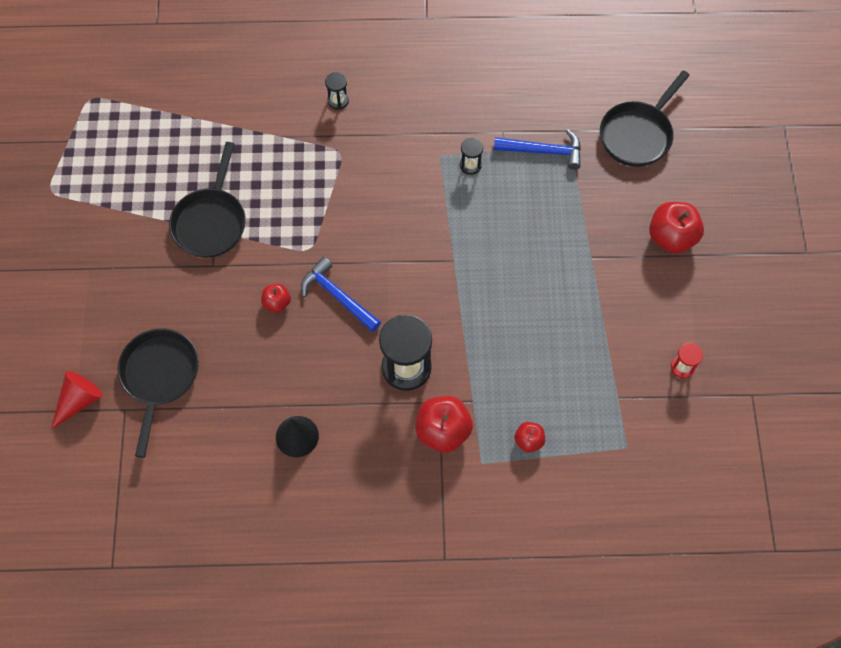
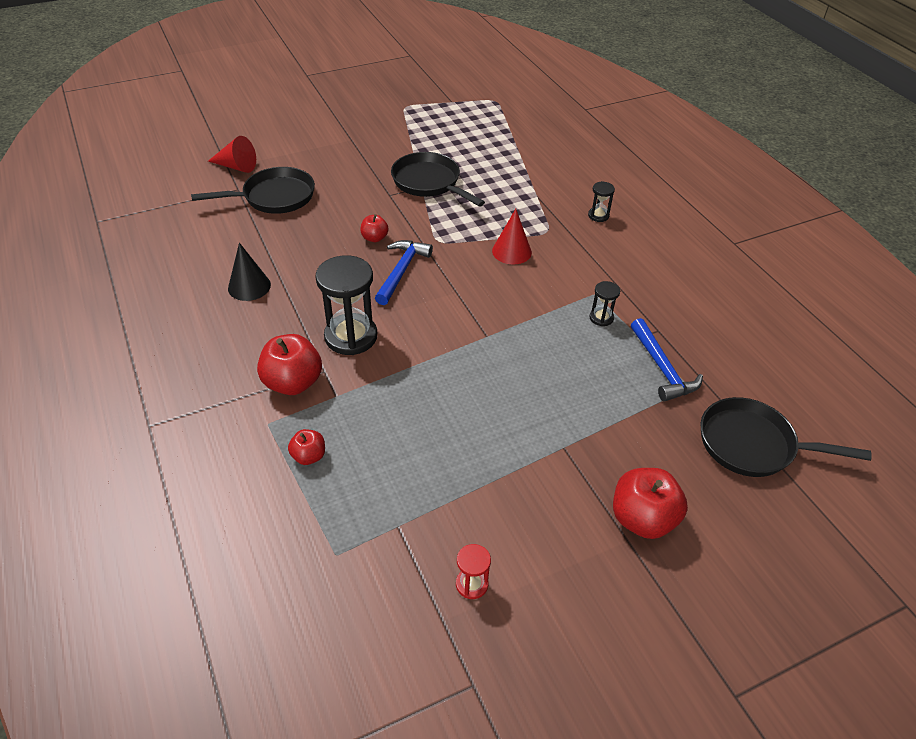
camera: 65 degrees right, 20 degrees down
black pan [169,142,246,258] -> black pan turned 60 degrees clockwise [391,152,485,207]
none -> red cone [492,209,532,264]

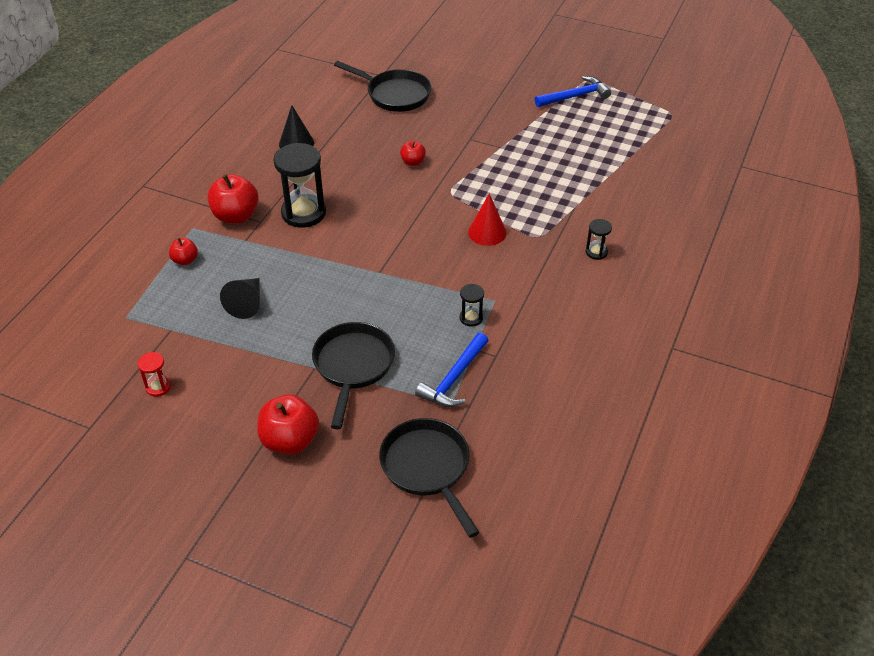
camera: 50 degrees right, 0 degrees up
red cone [208,136,256,173] -> none
blue hammer [375,240,433,305] -> blue hammer moved to [535,76,611,107]
black pan [391,152,485,207] -> black pan moved to [312,322,395,429]
none -> black cone [220,278,260,319]

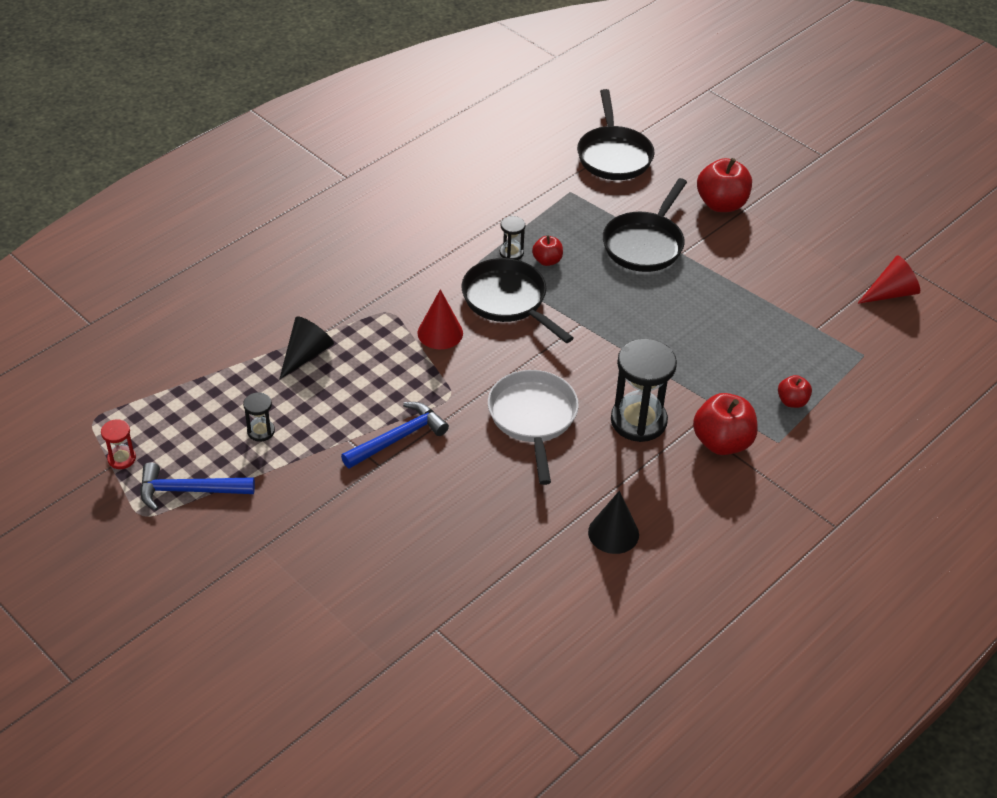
camera: 160 degrees left, 0 degrees up
red hourglass [138,352,171,397] -> red hourglass moved to [101,419,136,469]
black cone [220,278,260,319] -> black cone moved to [279,316,334,380]
black pan [334,61,431,112] -> black pan moved to [461,258,573,343]
red apple [400,141,426,166] -> red apple moved to [532,235,563,266]
blue hammer [415,332,489,407] -> blue hammer moved to [341,402,449,469]
black hourglass [586,219,612,260] -> black hourglass moved to [243,392,275,442]
none -> white pan [488,370,579,485]
none -> red cone [857,255,920,304]

